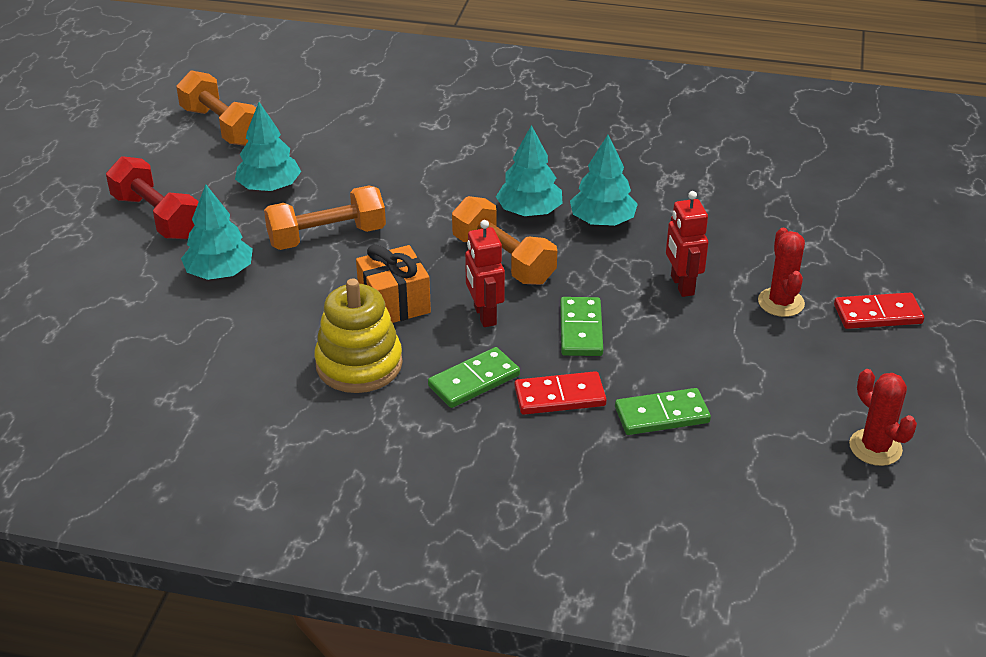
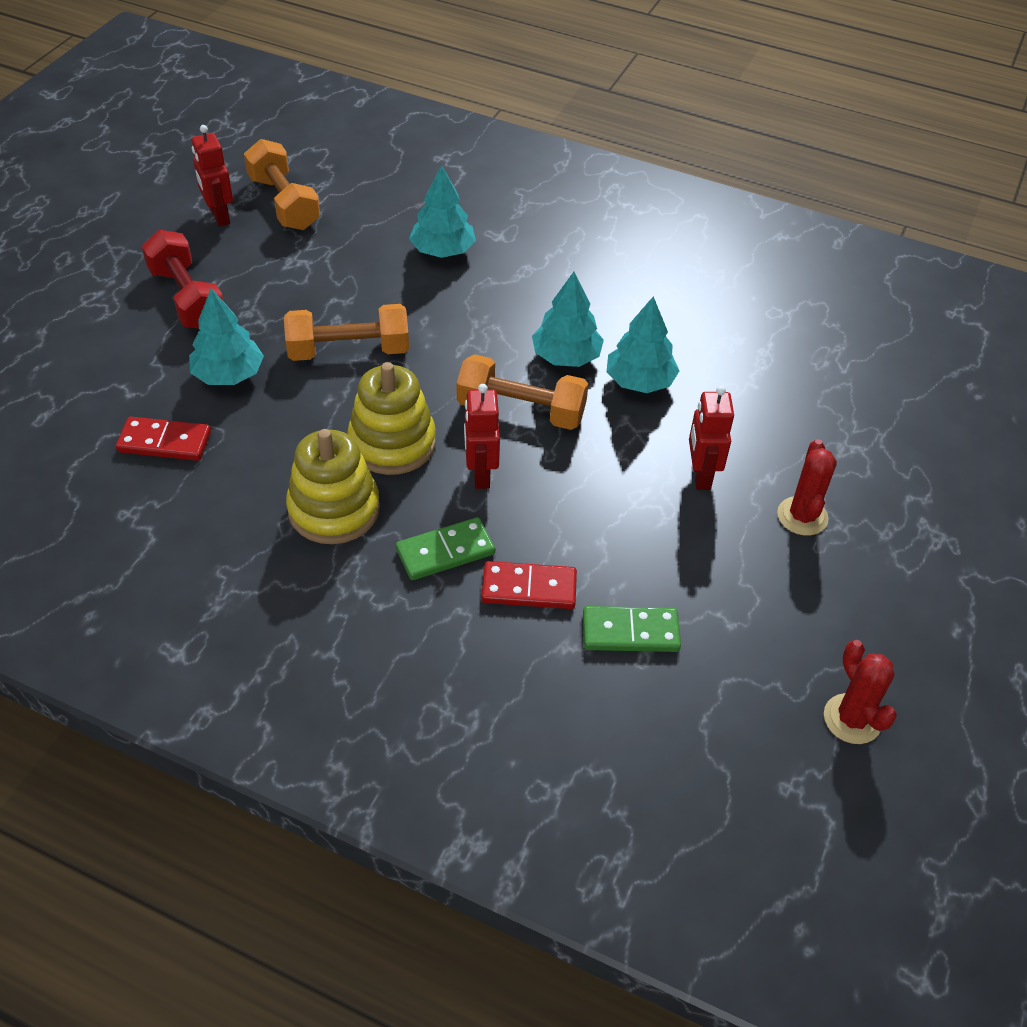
camera: 10 degrees right, 10 degrees up
turquoise tree [235,102,301,191] -> turquoise tree moved to [409,165,476,258]
orange gift [356,244,431,323] -> yellow stacking toy [347,362,436,475]
orange dumbbell [452,196,557,285] -> orange dumbbell turned 45 degrees counterclockwise [457,354,588,430]
green domino [560,297,603,356] -> none
red domino [834,293,924,329] -> red domino moved to [116,417,211,461]
none -> red robot [191,125,233,227]

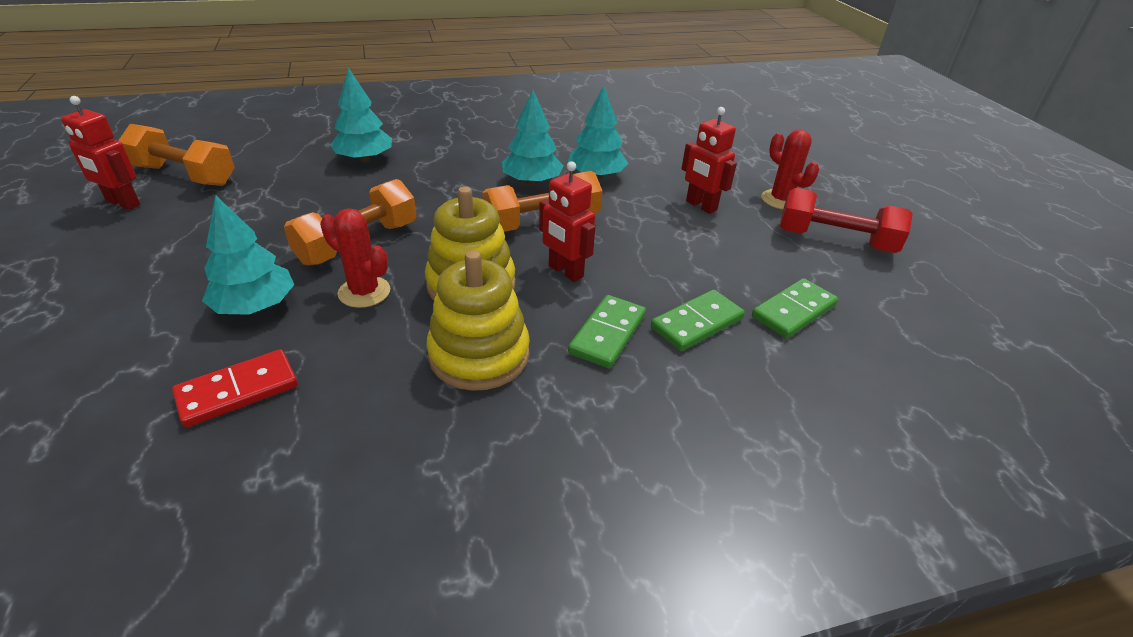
camera: 40 degrees left, 10 degrees down
red dumbbell [142,230,224,329] -> red dumbbell moved to [779,188,913,253]
red domino [481,561,577,609] -> green domino [651,290,745,351]
red cactus [824,640,897,744] -> red cactus moved to [320,208,390,308]

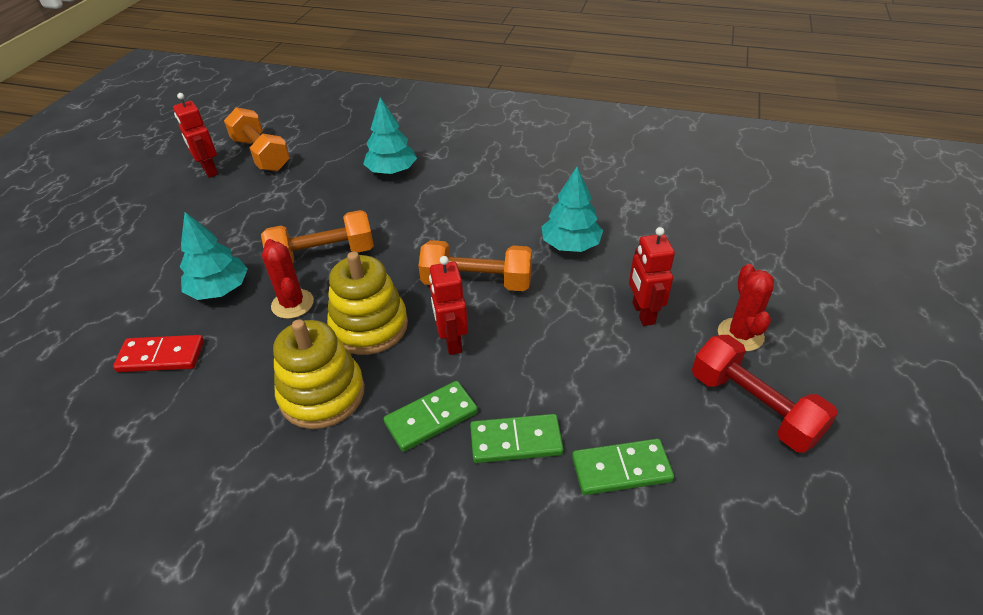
camera: 35 degrees right, 5 degrees up
turquoise tree [502,90,564,185] -> none

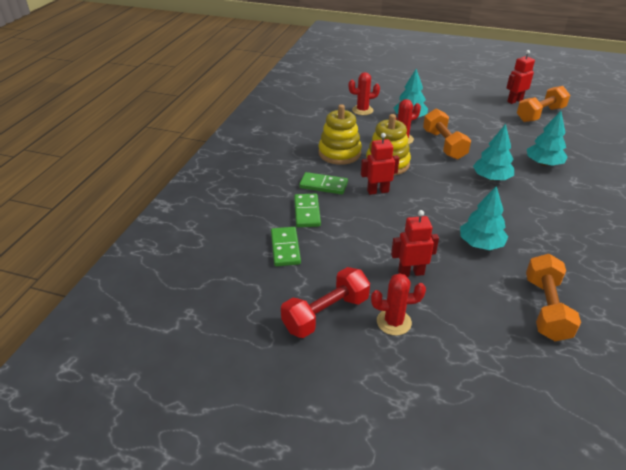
camera: 90 degrees right, 5 degrees down
red domino [113,335,204,372] -> red cactus [349,72,380,115]
green domino [384,381,478,452] -> green domino turned 45 degrees counterclockwise [299,172,348,194]
orange dumbbell [418,240,532,291] -> orange dumbbell moved to [526,254,581,341]
none -> turquoise tree [473,124,514,181]

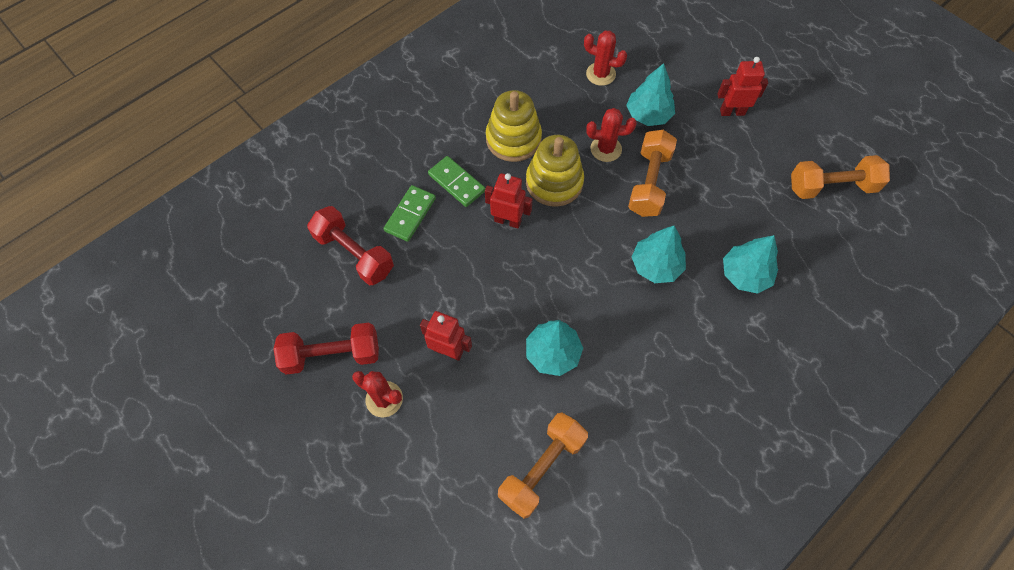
camera: 30 degrees right, 25 degrees up
green domino [271,227,301,266] -> red dumbbell [307,206,394,285]
red robot [506,50,535,104] -> red robot moved to [717,57,768,116]

